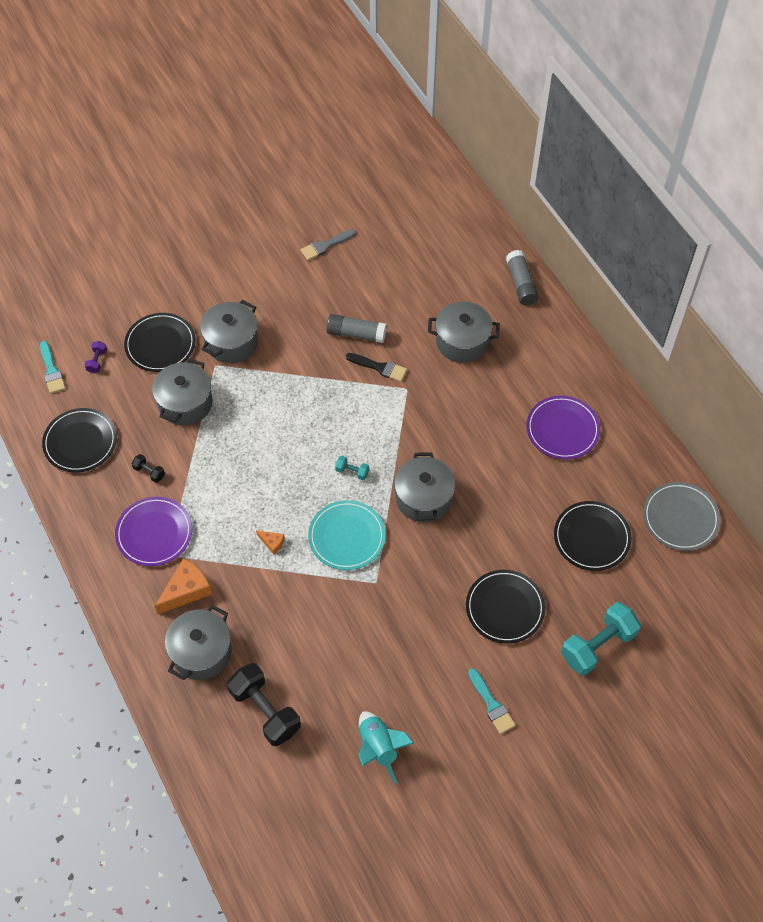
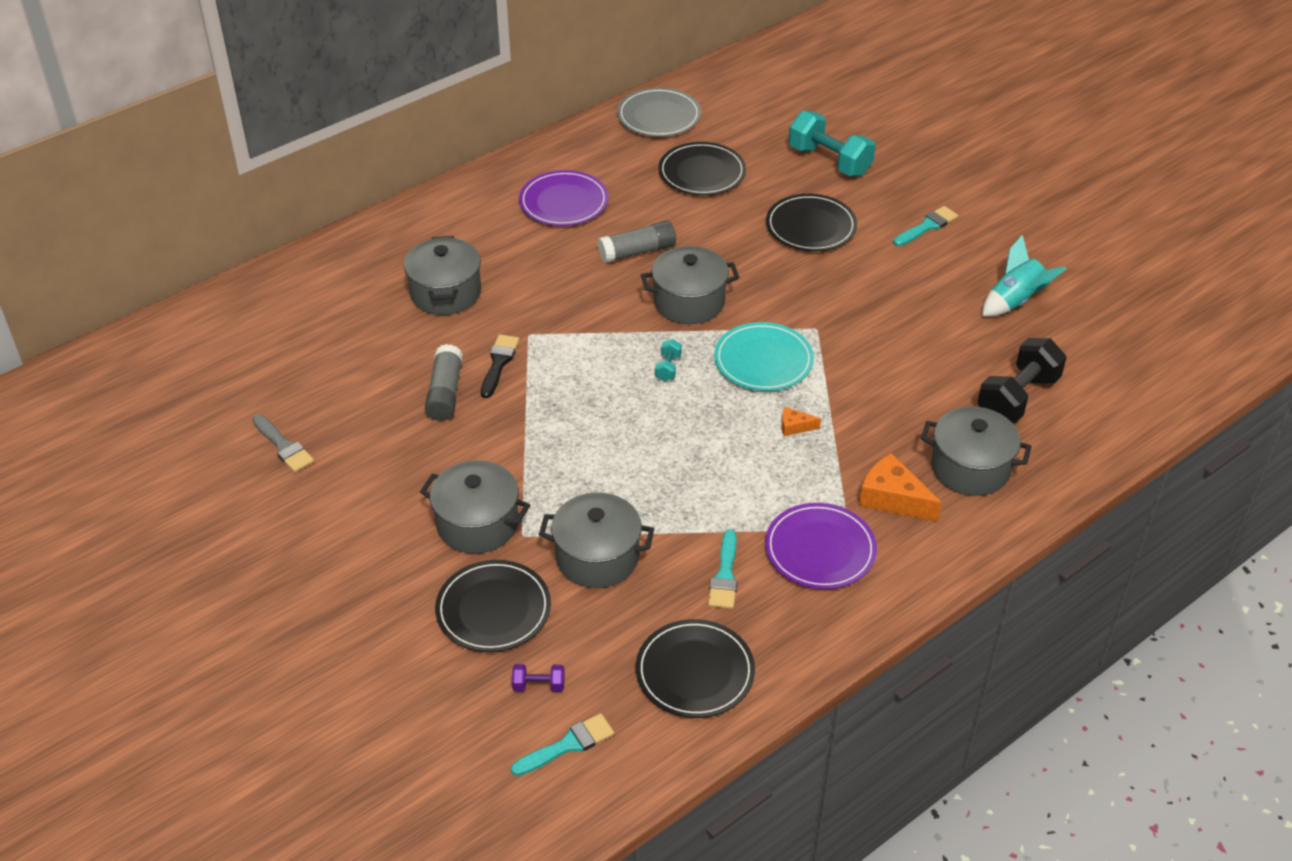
camera: 100 degrees left, 15 degrees down
black dumbbell [131,454,165,483] -> turquoise brush [708,530,738,609]
orange cheese [256,530,285,554] -> orange cheese turned 105 degrees counterclockwise [782,407,821,436]
grey glue stick [506,250,539,305] -> grey glue stick moved to [598,221,676,263]

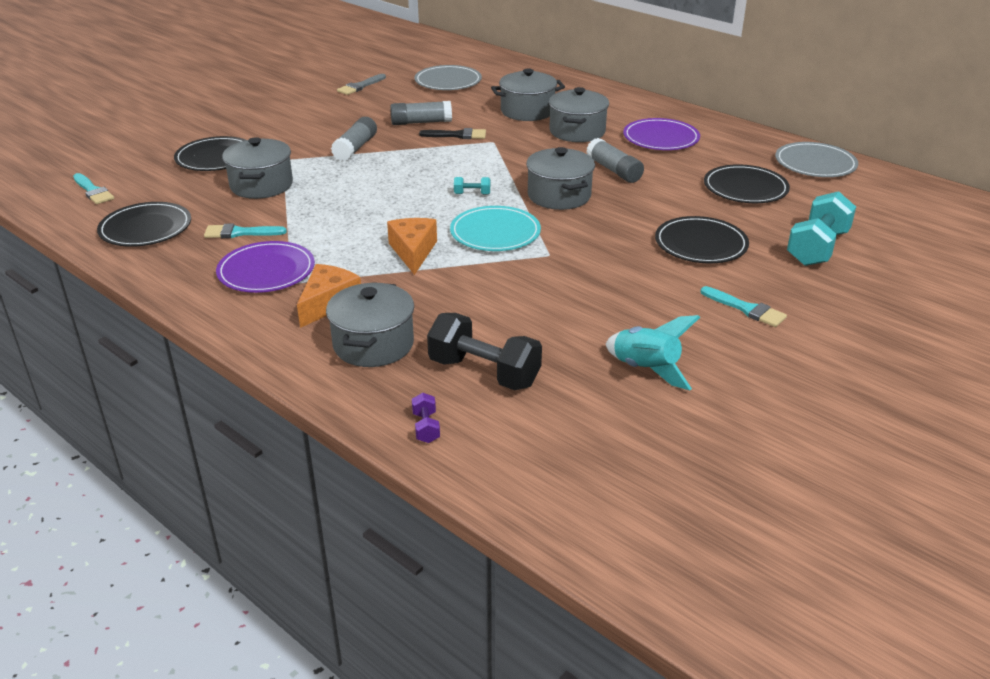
camera: 80 degrees right, 10 degrees down
grey pot [420,460,530,554] -> grey pot moved to [549,87,609,142]
purple dumbbell [512,664,565,692] -> purple dumbbell moved to [412,393,440,443]
orange cheese [782,407,821,436] -> orange cheese [387,218,437,275], size x1.97
none -> grey glue stick [331,117,377,161]
none -> grey plate [414,65,482,90]

